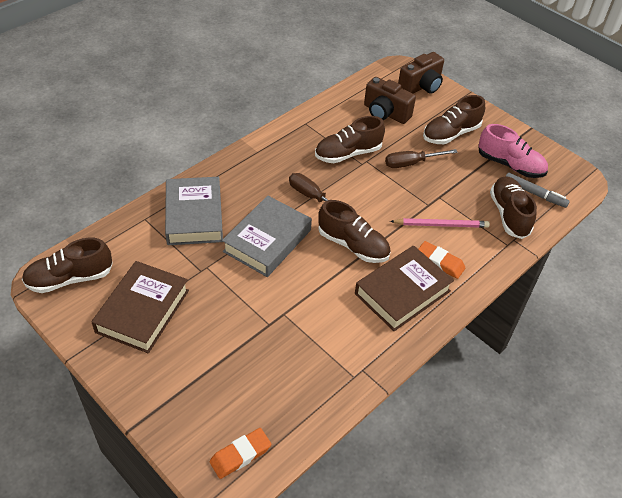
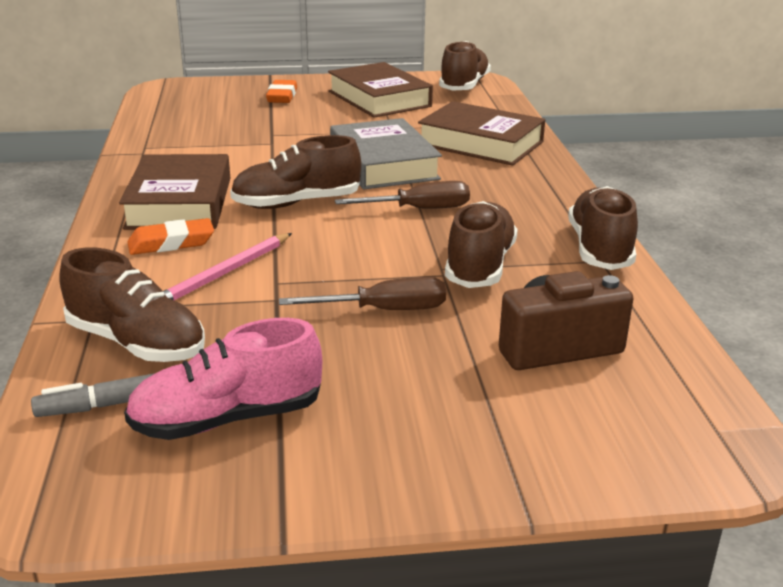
camera: 130 degrees right, 20 degrees down
grey book [165,177,223,245] -> brown book [418,101,545,166]
orange eraser [210,428,271,479] -> orange eraser moved to [266,80,297,103]
brown screwdriver [385,149,458,168] -> brown screwdriver turned 60 degrees clockwise [279,277,446,310]
brown camera [398,52,444,94] -> none
brown shoe [423,95,485,144] -> brown shoe moved to [568,186,638,270]

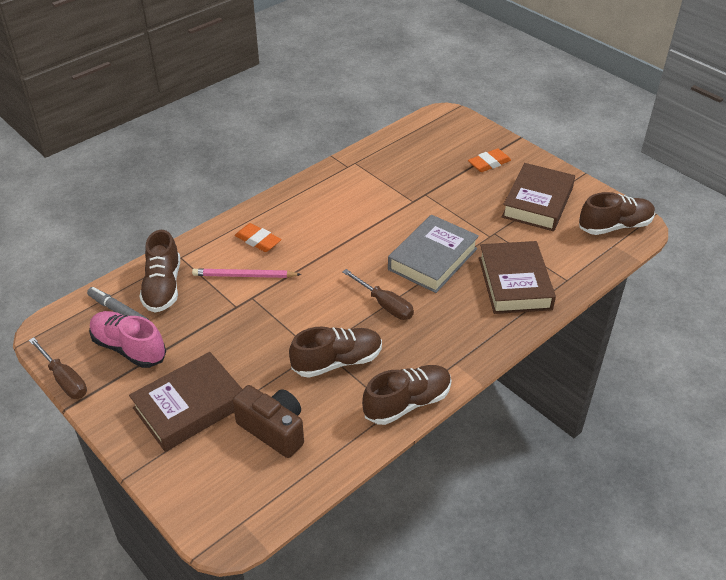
camera: 55 degrees right, 15 degrees up
brown book [119,154,230,230] -> brown book moved to [129,352,242,452]
brown shoe [230,135,361,209] -> none
brown screwdriver [279,277,446,310] -> brown screwdriver moved to [29,337,87,399]

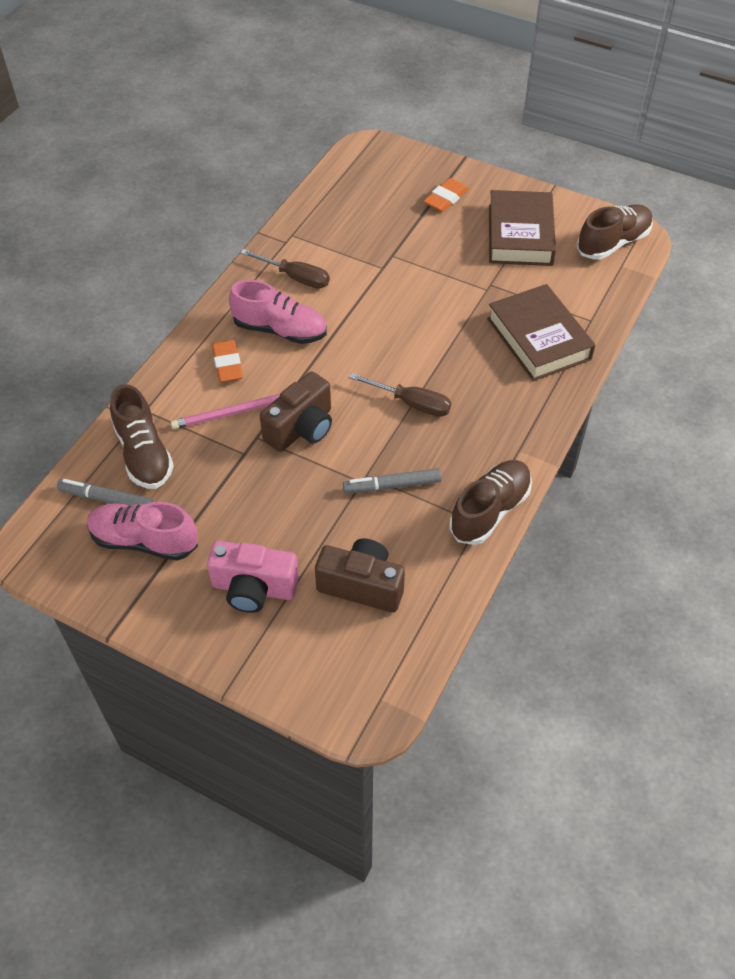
camera: 20 degrees left, 10 degrees up
brown screwdriver [29,337,87,399] -> brown screwdriver moved to [240,249,330,289]
brown book [129,352,242,452] -> pink camera [207,540,299,613]
orange eraser [235,223,281,252] -> orange eraser turned 60 degrees clockwise [212,340,243,382]
brown shoe [289,327,382,378] -> grey marker [343,468,442,493]
grey book [388,215,479,293] -> none
none -> pink shoe [229,280,327,344]
none -> brown camera [260,371,332,452]

